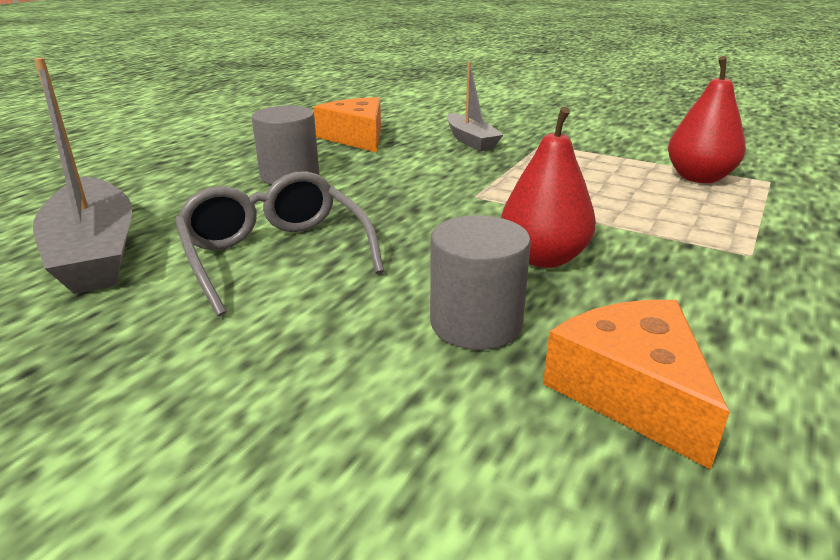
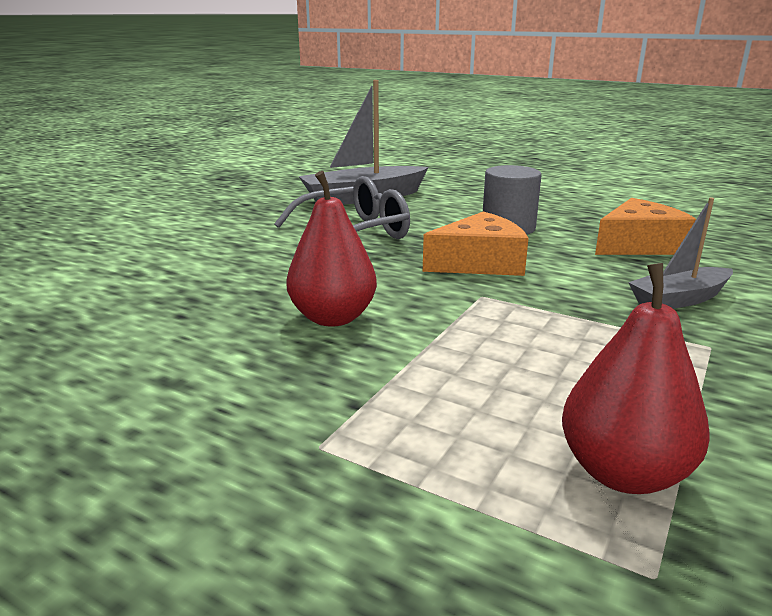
camera: 90 degrees right, 5 degrees down
grey cylinder [430,215,531,350] -> none
orange cheese [543,300,730,469] -> orange cheese moved to [423,212,529,276]

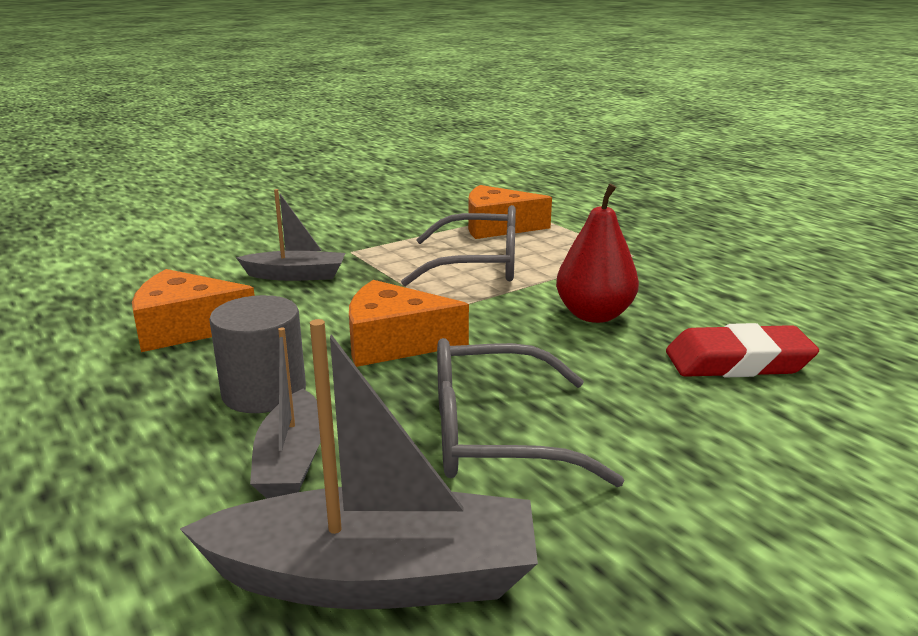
camera: 155 degrees left, 0 degrees up
red pear [562,263,710,494] -> orange cheese [468,185,552,239]
none -> grey boat [250,327,321,498]
none -> grey glasses [401,205,516,286]
none -> red eraser [666,323,819,377]

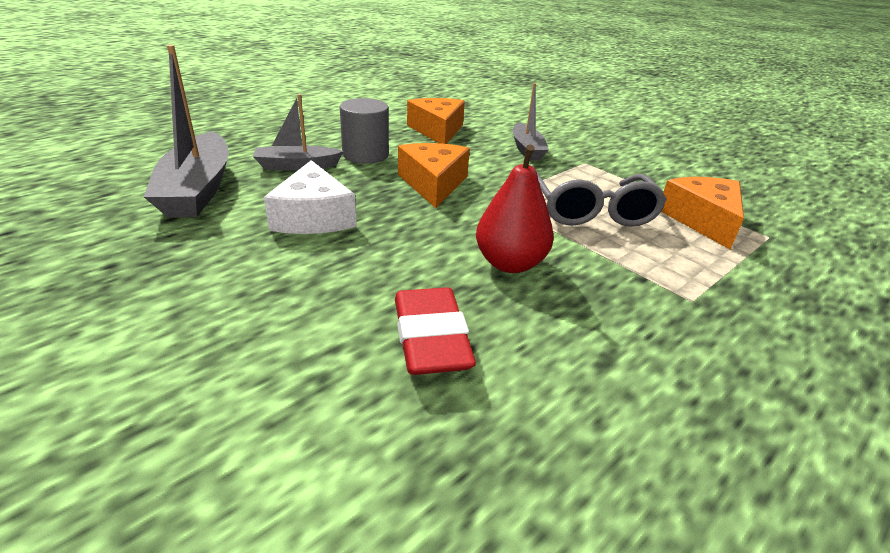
camera: 80 degrees right, 10 degrees up
grey glasses [437,338,624,487] -> white cheese [264,160,357,234]

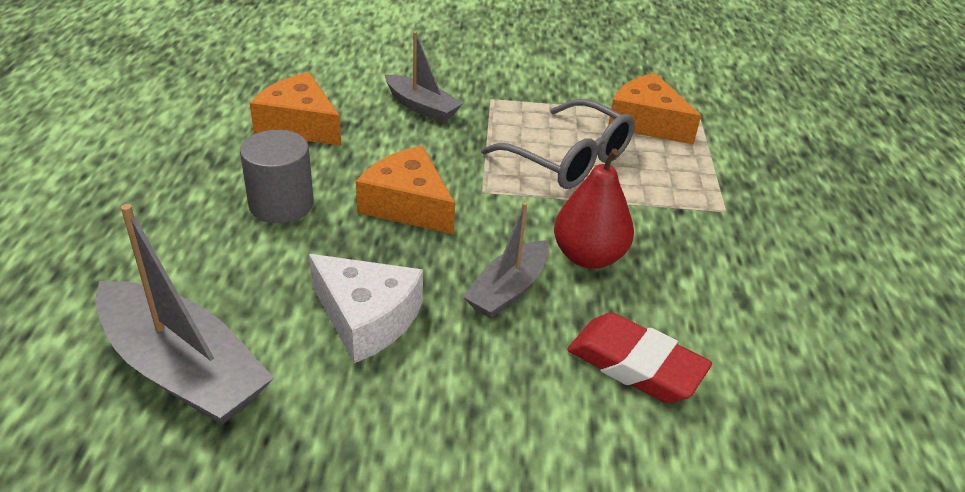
camera: 45 degrees left, 5 degrees up
grey boat [253,94,344,171] -> grey boat moved to [463,202,549,318]

